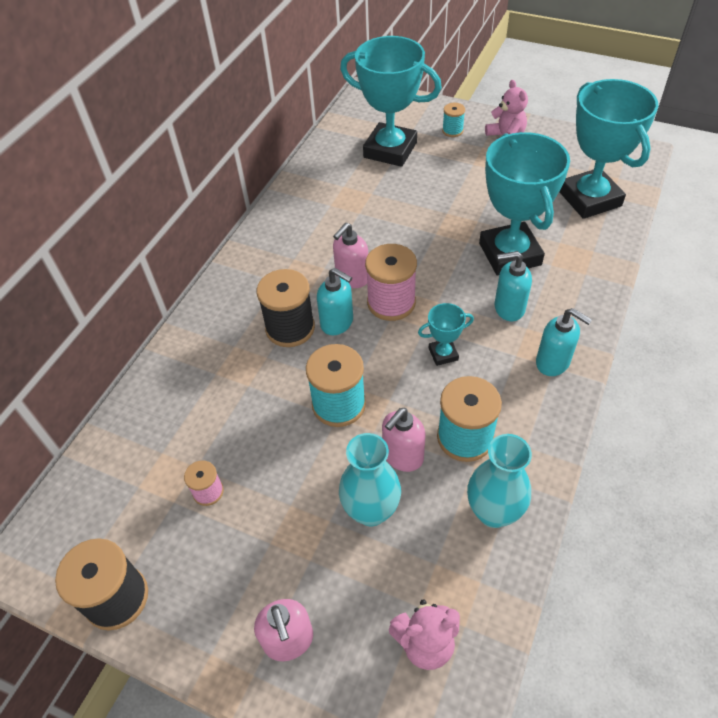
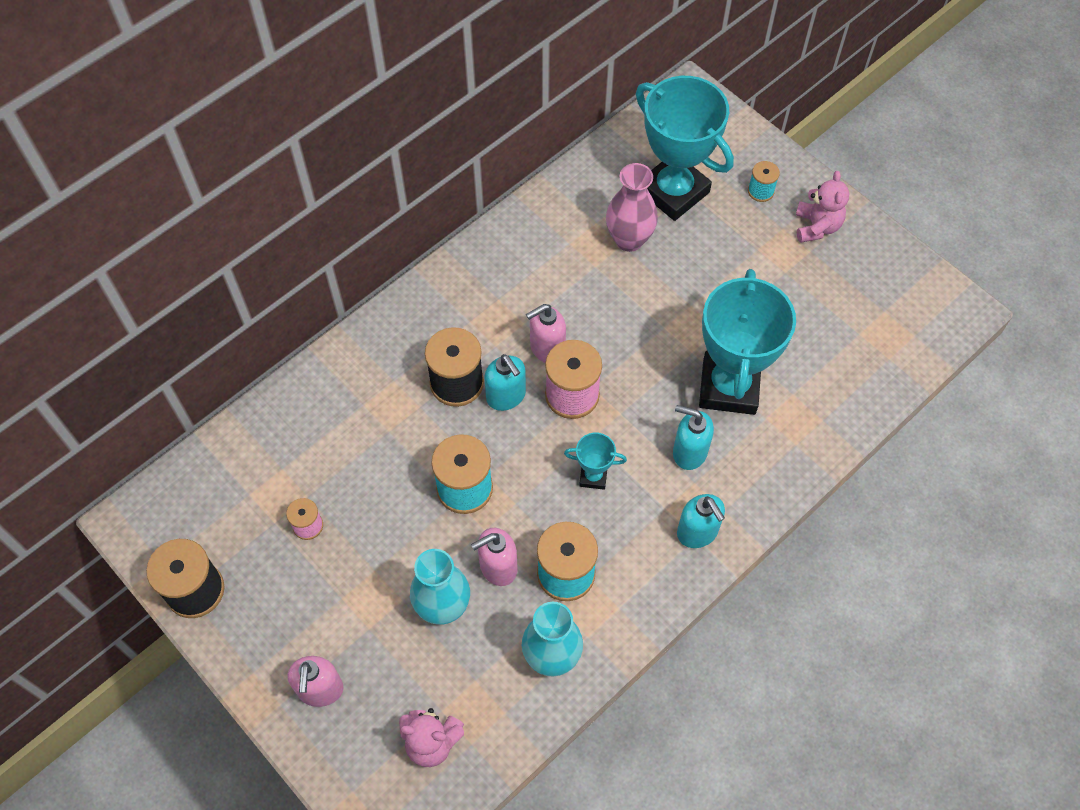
camera: 20 degrees right, 10 degrees up
turquoise trophy [559,79,658,219] -> none
none -> pink vase [606,163,658,252]

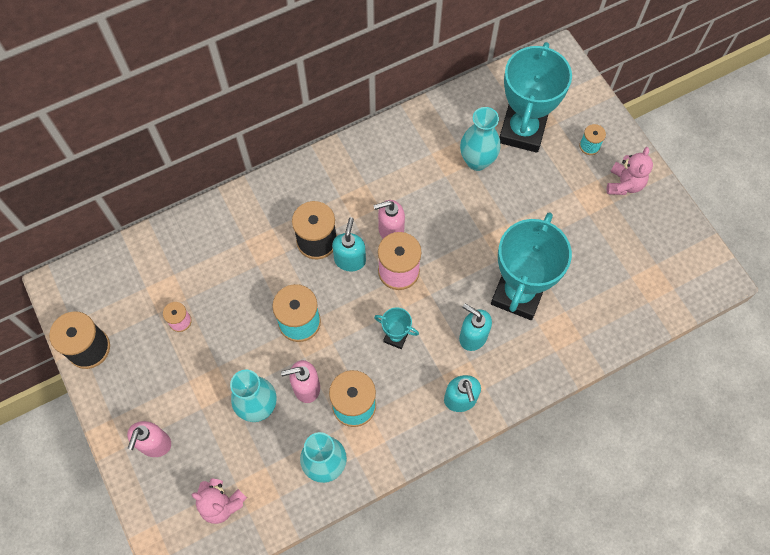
camera: 15 degrees right, 5 degrees up
turquoise soap dispenser [484,354,526,411] -> turquoise soap dispenser turned 150 degrees counterclockwise [332,217,366,272]
pink vase [606,163,658,252] -> turquoise vase [460,107,501,171]
turquoise trophy [636,76,734,221] -> turquoise trophy turned 45 degrees clockwise [499,42,572,153]

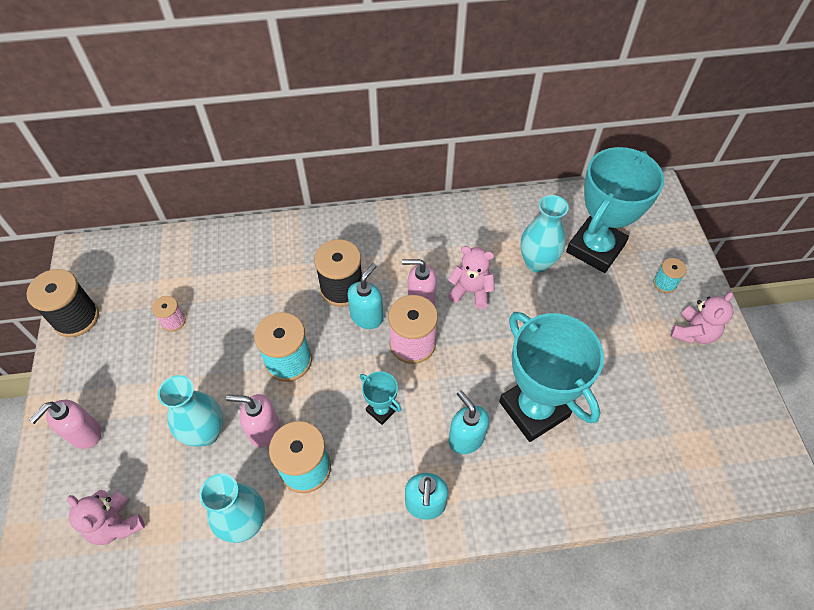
camera: 20 degrees right, 10 degrees down
turquoise trophy [491,212,572,320] -> turquoise trophy turned 75 degrees counterclockwise [499,312,604,442]
none -> pink teddy bear [448,246,495,309]

